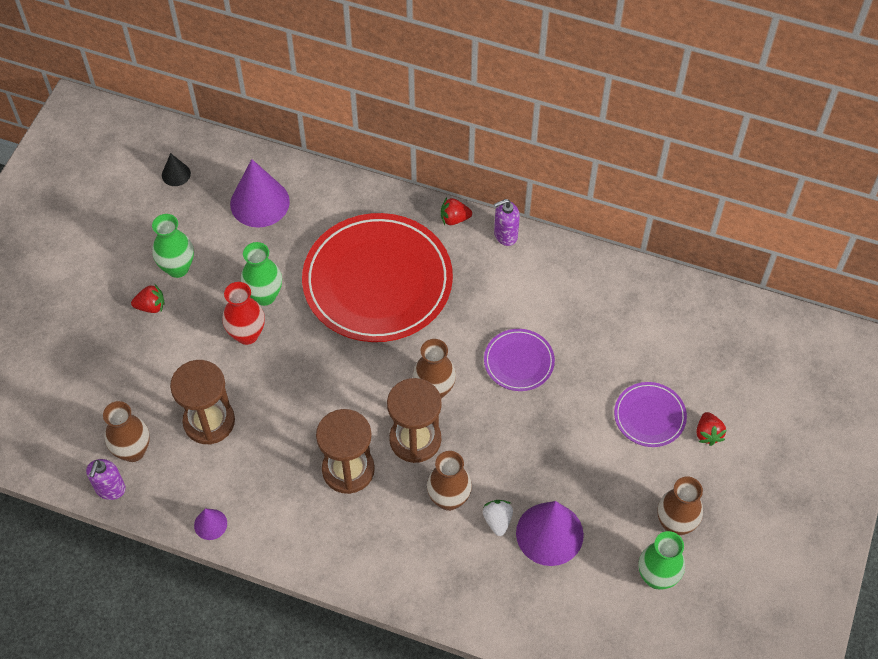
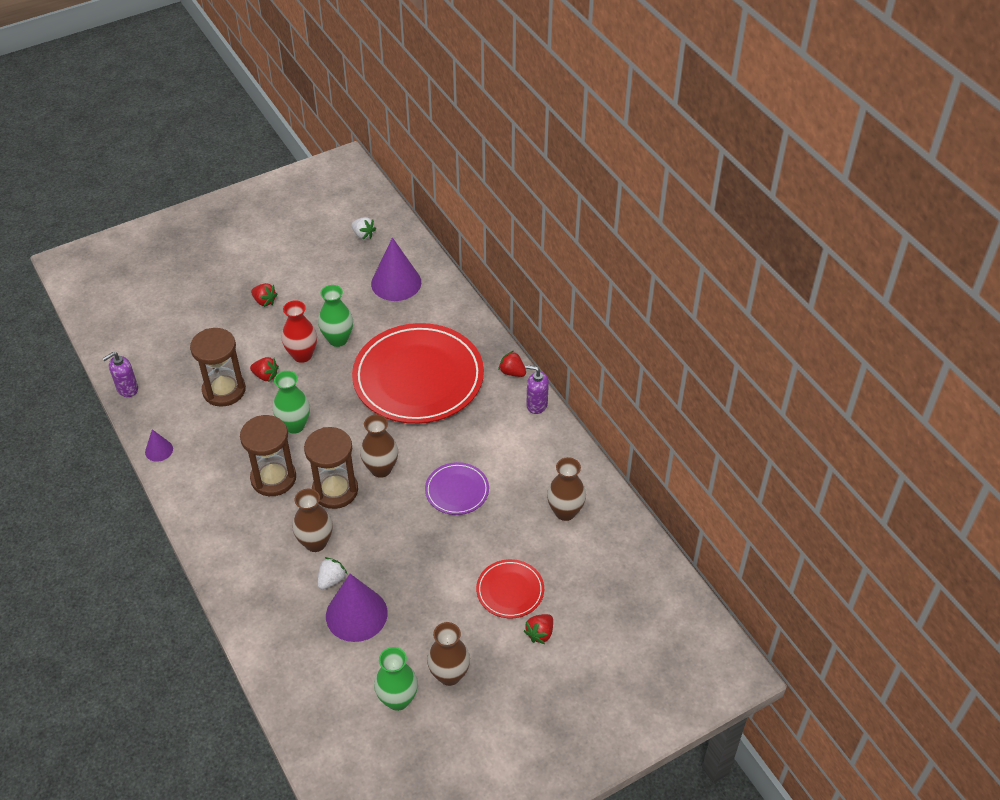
camera: 40 degrees right, 10 degrees down
brown vase [103,401,150,462] -> brown vase moved to [547,457,586,521]
green vase [152,214,194,278] -> green vase moved to [273,371,310,434]
black cone [162,153,191,186] -> white strawberry [351,217,376,239]
purple plate [614,382,687,447] -> red plate [476,559,544,618]
none -> red strawberry [250,357,279,381]

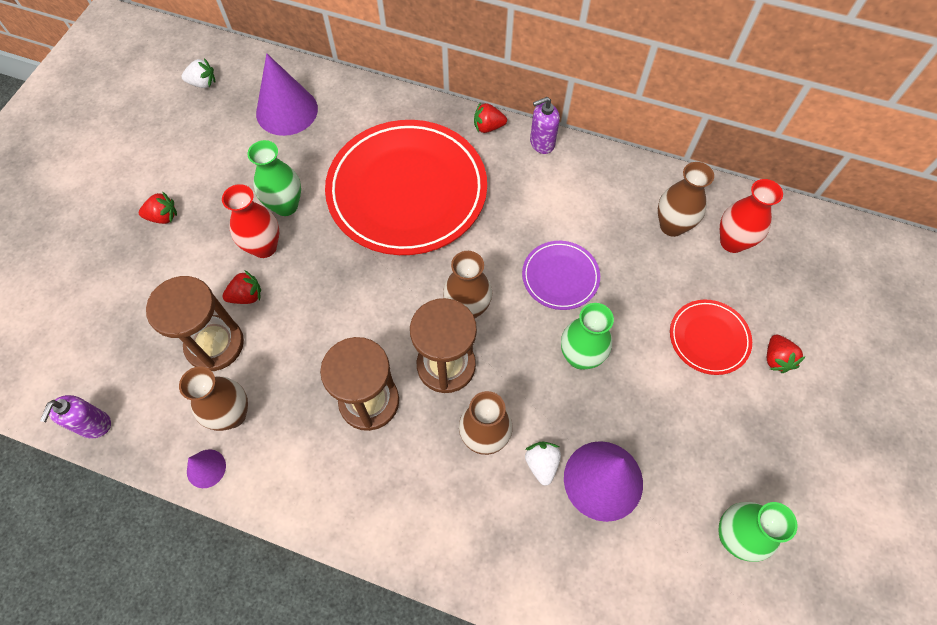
camera: 40 degrees left, 15 degrees up
green vase [273,371,310,434] -> green vase moved to [561,303,614,369]
brown vase [427,622,470,686] -> brown vase moved to [179,366,248,431]
none -> red vase [720,179,783,253]

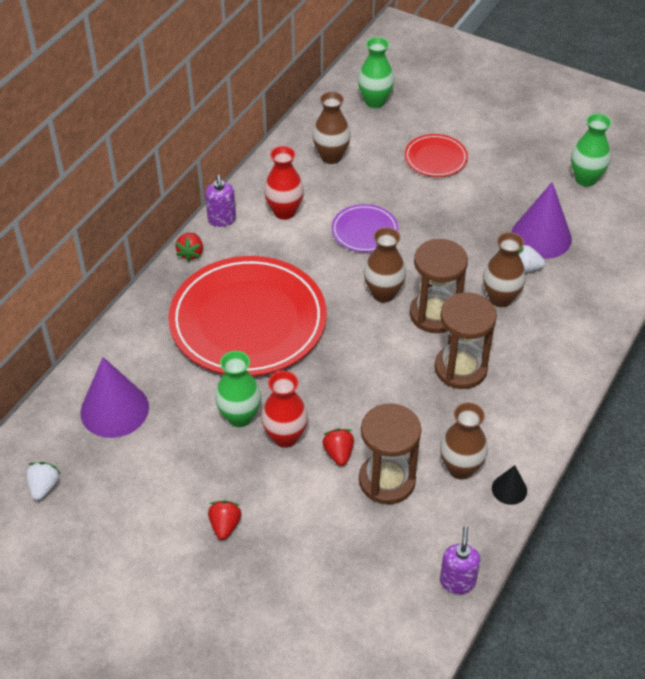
camera: 80 degrees left, 15 degrees down
purple soap dispenser [40,395,111,438] -> purple soap dispenser turned 105 degrees counterclockwise [440,526,481,594]
purple cone [187,449,226,488] -> black cone [492,465,527,505]
green vase [561,303,614,369] -> green vase moved to [358,37,394,108]
red vase [720,179,783,253] -> red vase moved to [264,146,304,220]
red strawberry [767,335,806,373] -> none

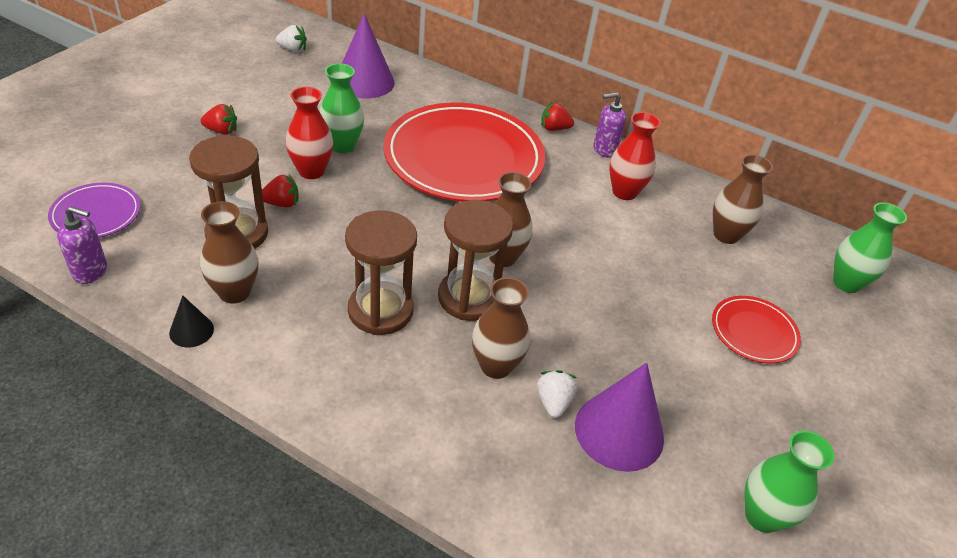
camera: 85 degrees right, 5 degrees down
purple plate [331,204,399,252] -> purple plate moved to [48,183,141,238]

